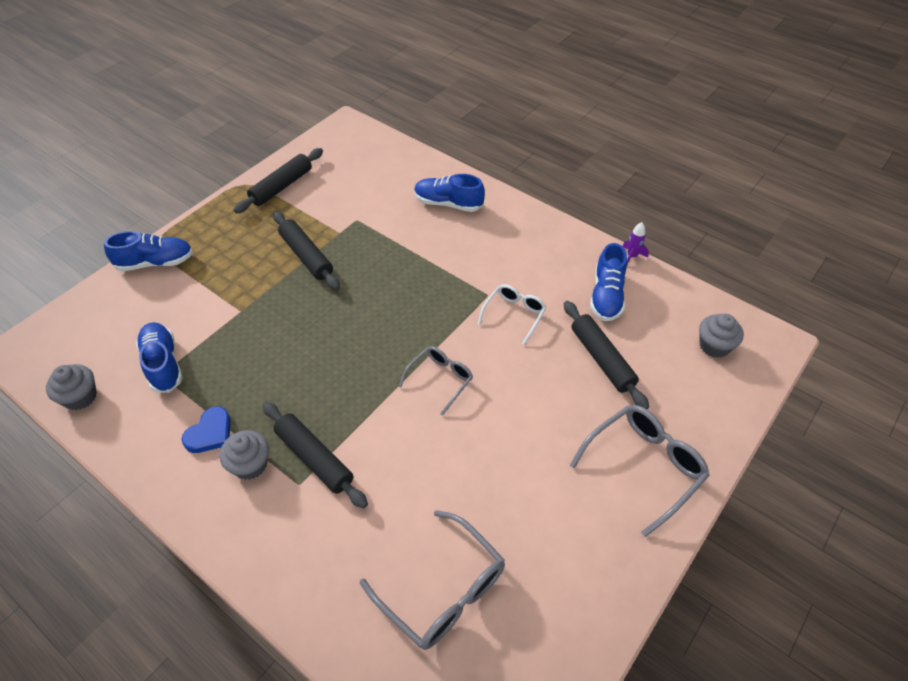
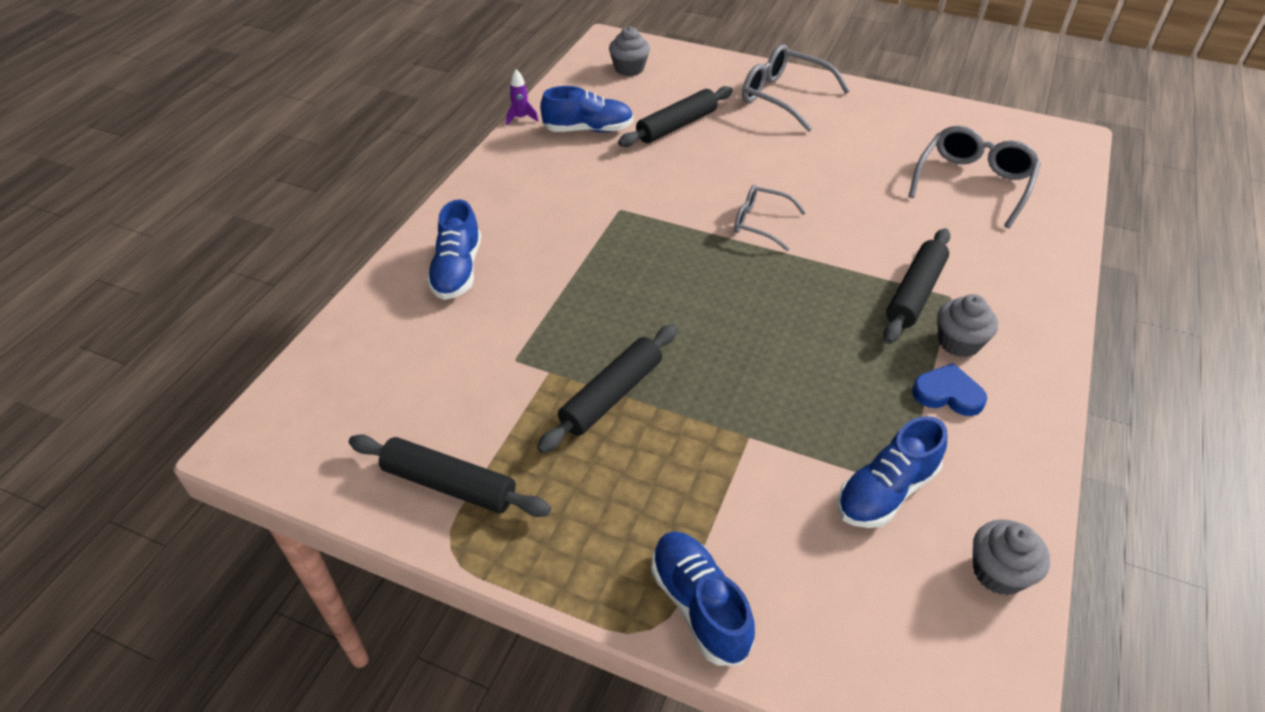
camera: 105 degrees left, 5 degrees down
white glasses [478,284,546,345] -> none

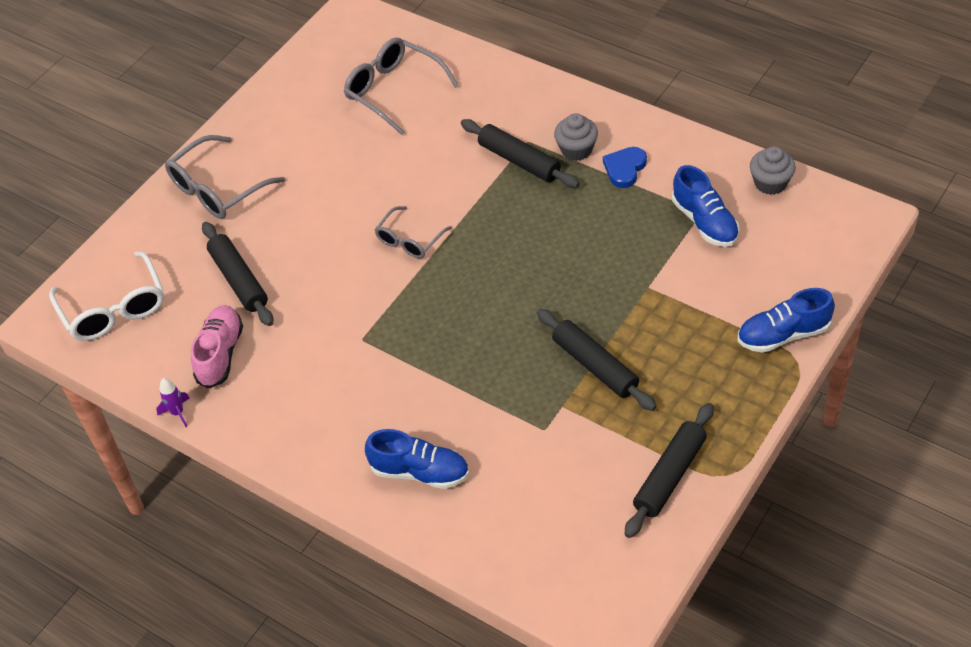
camera: 75 degrees left, 5 degrees up
blue shoe [540,86,634,132] -> pink shoe [191,305,243,389]
grey cupcake [609,26,650,76] -> white glasses [49,251,164,341]

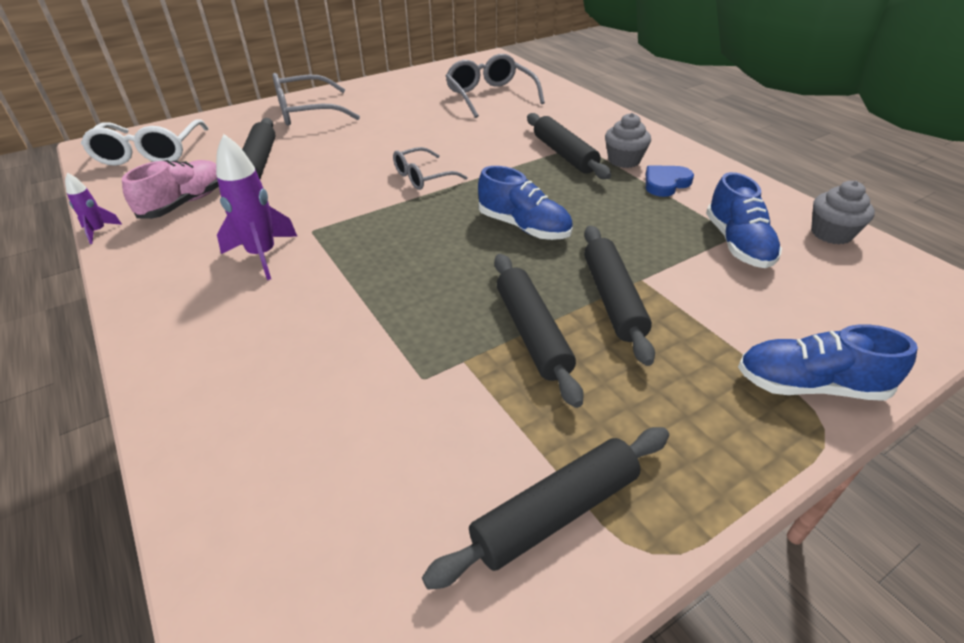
camera: 20 degrees right, 10 degrees down
blue shoe [365,429,469,489] -> blue shoe moved to [478,166,573,240]
none -> purple rocket [216,134,298,280]
none -> black rolling pin [584,226,655,366]

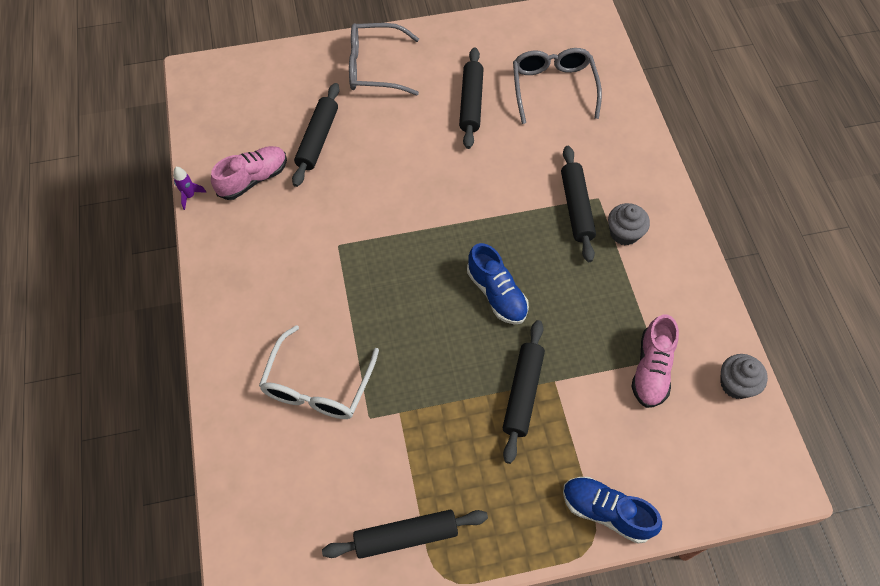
camera: 20 degrees right, 20 degrees up
white glasses [81,119,209,166] -> white glasses moved to [259,325,379,419]
purple rocket [216,134,298,280] -> none
grey glasses [393,147,468,190] -> none
black rolling pin [494,254,584,408] -> black rolling pin moved to [459,47,484,149]
blue heart [646,165,694,197] -> none
blue shoe [706,172,782,268] -> pink shoe [631,315,679,408]

